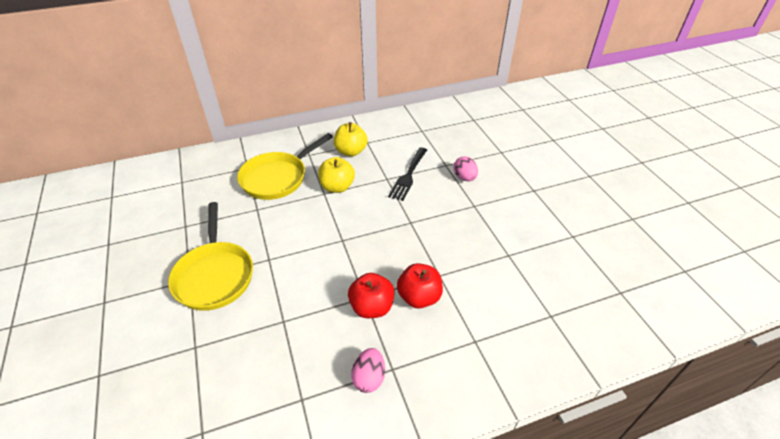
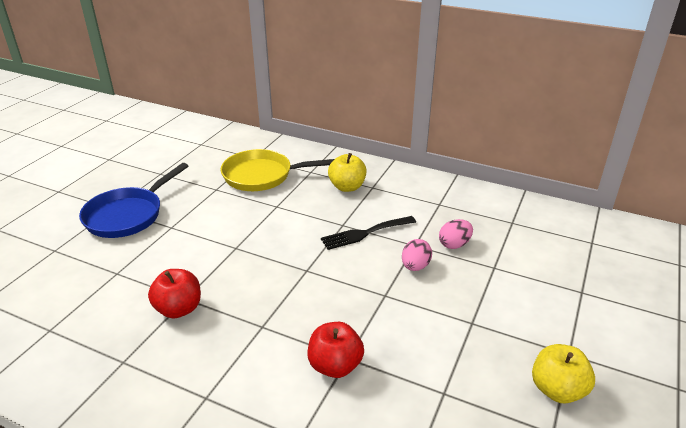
camera: 45 degrees right, 10 degrees down
yellow pan [168,202,253,311] -> blue pan [79,163,188,238]
yellow apple [318,157,355,193] -> yellow apple moved to [532,344,595,403]
pink egg [351,348,385,393] -> pink egg moved to [439,219,473,249]
red apple [397,263,443,308] -> red apple moved to [307,322,364,378]

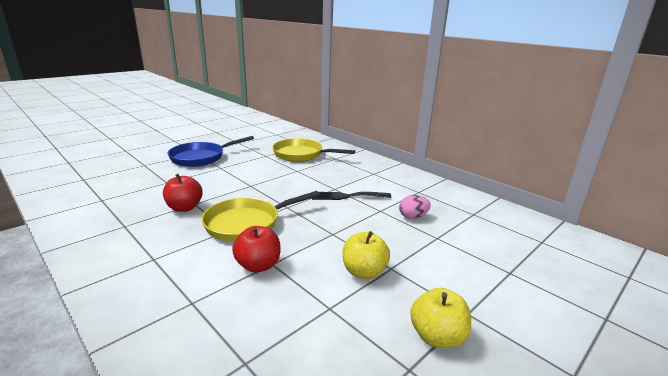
camera: 20 degrees right, 10 degrees down
yellow apple [328,153,367,192] -> yellow apple moved to [343,231,390,279]
pink egg [402,239,432,271] -> none
none -> yellow pan [201,191,320,242]

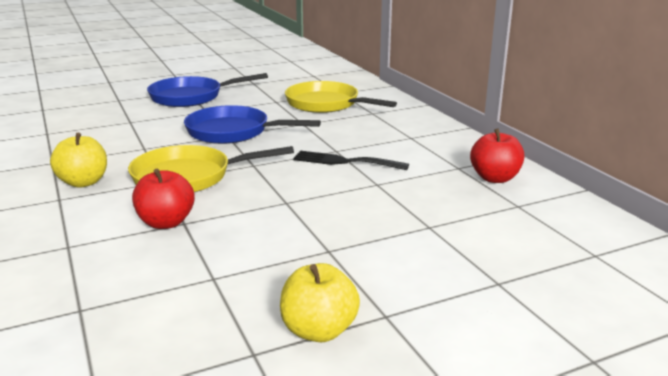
camera: 20 degrees right, 0 degrees up
red apple [163,174,203,212] -> red apple moved to [470,128,524,183]
yellow apple [343,231,390,279] -> yellow apple moved to [50,133,107,188]
pink egg [399,195,431,219] -> none
none -> blue pan [184,105,321,144]

